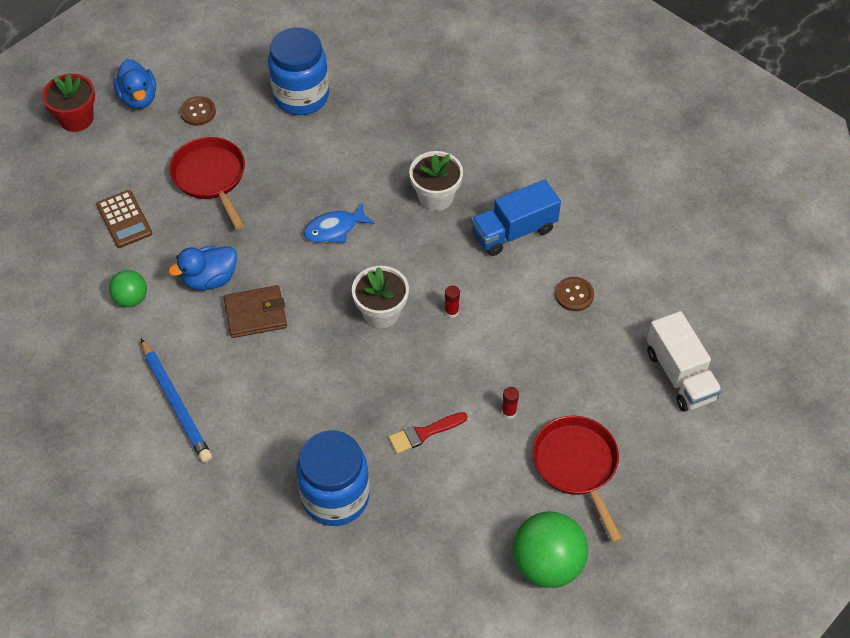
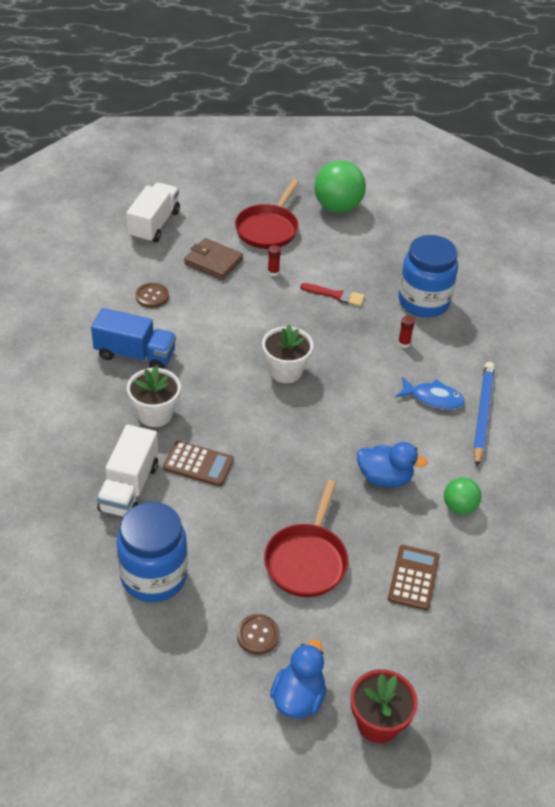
camera: 140 degrees left, 10 degrees down
brown wallet [224,285,287,338] -> brown wallet moved to [184,238,243,280]
blue fish [303,202,375,243] -> blue fish moved to [396,377,465,409]
red glue stick [445,285,460,318] -> red glue stick moved to [398,316,415,348]
none -> white truck [97,424,158,516]
none -> brown calculator [163,441,234,486]

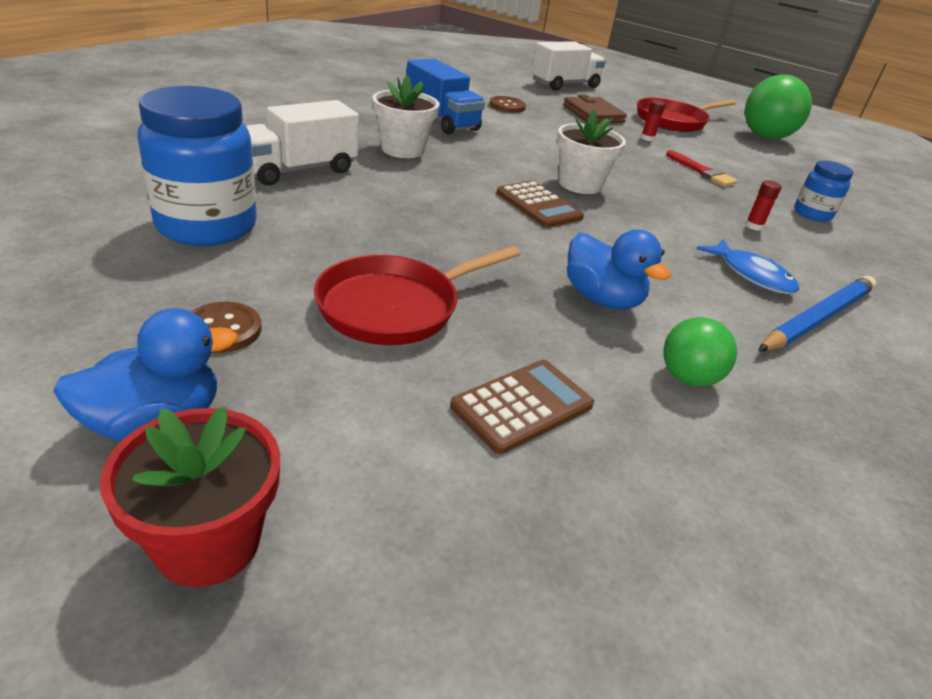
camera: 35 degrees right, 10 degrees down
brown calculator [163,441,234,486] -> brown calculator moved to [497,181,584,228]
blue jar [398,235,458,317] -> blue jar [794,160,853,222], size x0.53

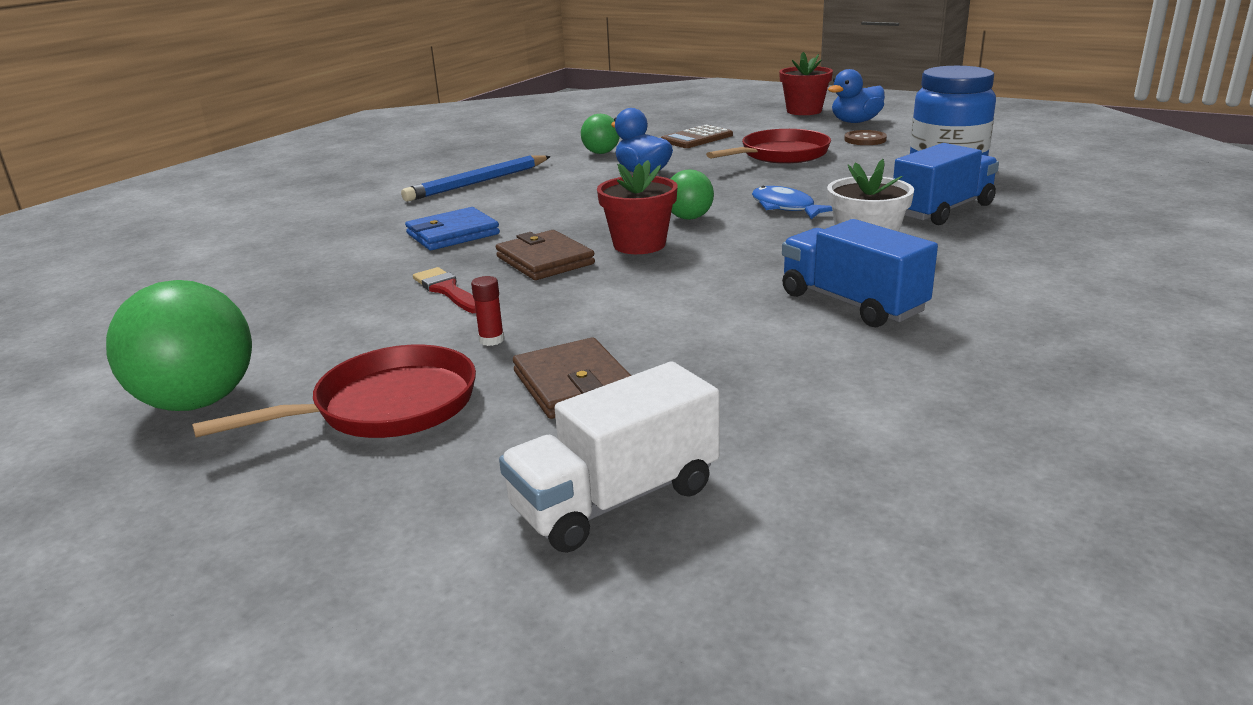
camera: 175 degrees left, 10 degrees down
white truck [246,100,359,186] -> blue truck [893,143,999,225]
brown button [489,96,526,113] -> none
brown calculator [497,181,584,228] -> green ball [670,169,714,220]
white flower pot [557,110,626,194] -> red flower pot [597,160,678,254]
blue fish [697,239,799,294] -> blue fish moved to [752,186,833,219]
red glue stick [745,180,782,231] -> blue wallet [405,207,500,250]
blue jar [794,160,853,222] -> none
none -> brown wallet [496,230,595,280]

